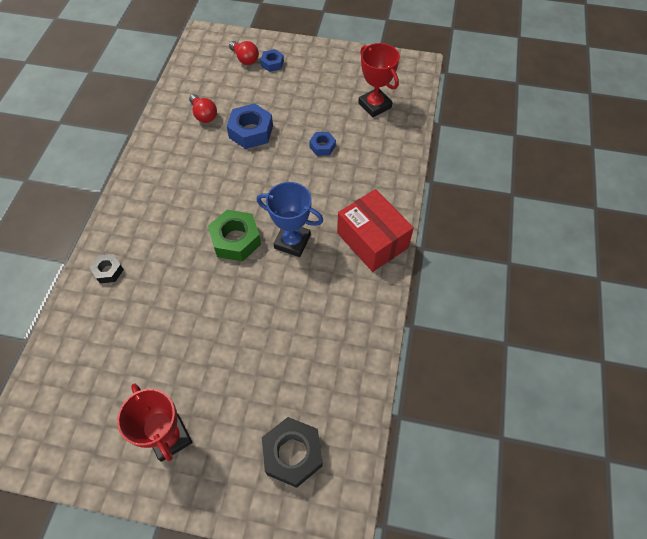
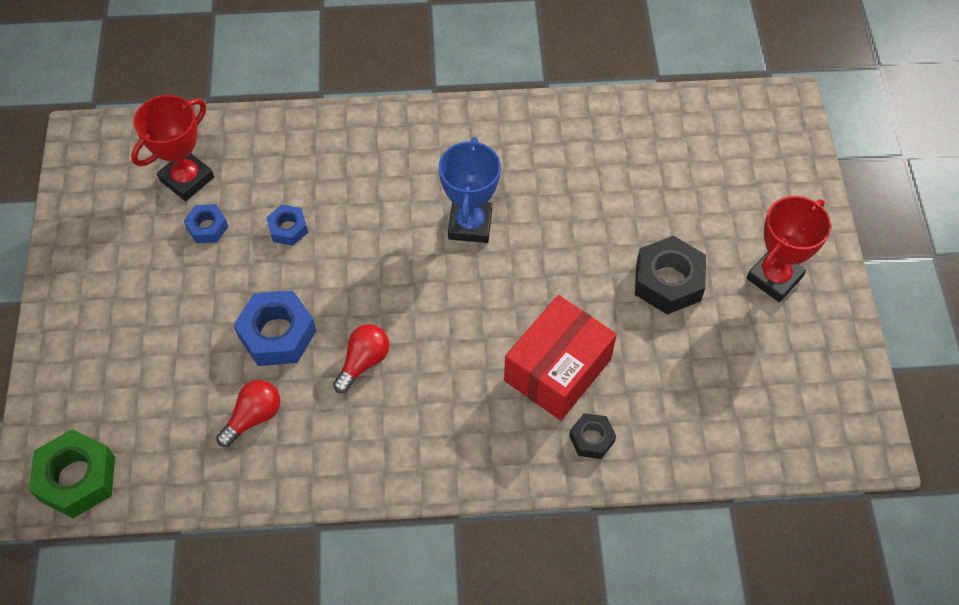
camera: 105 degrees left, 0 degrees up
green nut [208,210,261,261] -> green nut moved to [29,429,115,518]
red light bulb [229,41,259,65] -> red light bulb moved to [333,324,389,393]
blue nut [260,49,284,72] -> blue nut moved to [184,204,228,243]
black nut [262,417,323,488] -> black nut moved to [635,236,706,314]
red box [337,189,414,272] -> red box moved to [504,295,617,420]

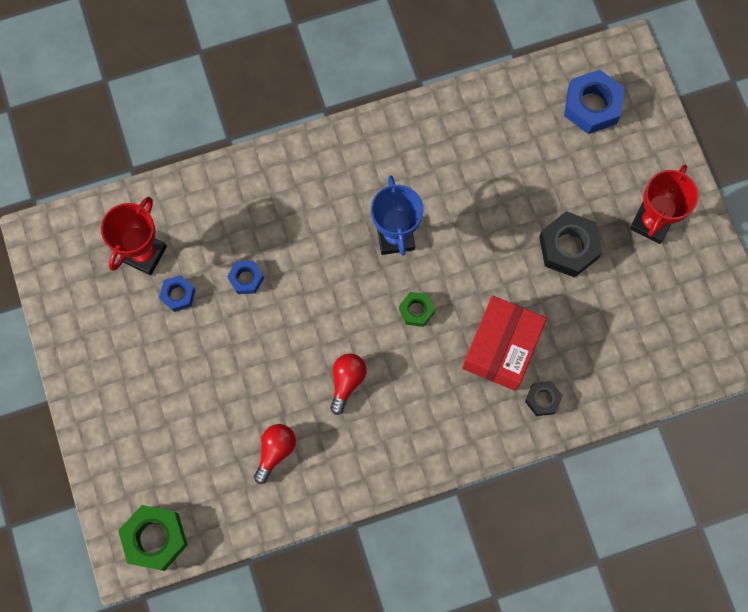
camera: 15 degrees left, 15 degrees up
blue nut [234,290,316,366] -> blue nut moved to [564,69,624,134]
none -> green nut [399,292,435,327]

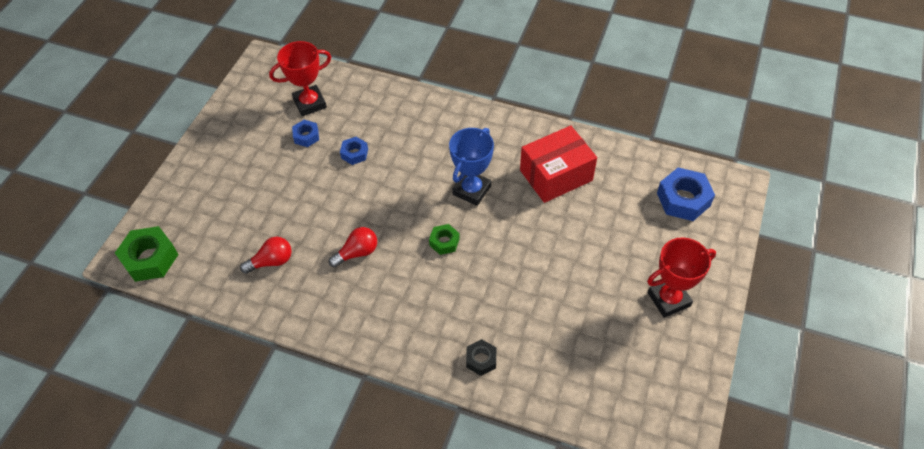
camera: 40 degrees right, 20 degrees down
red box [462,296,547,391] -> red box moved to [520,126,597,203]
black nut [539,211,602,278] -> none

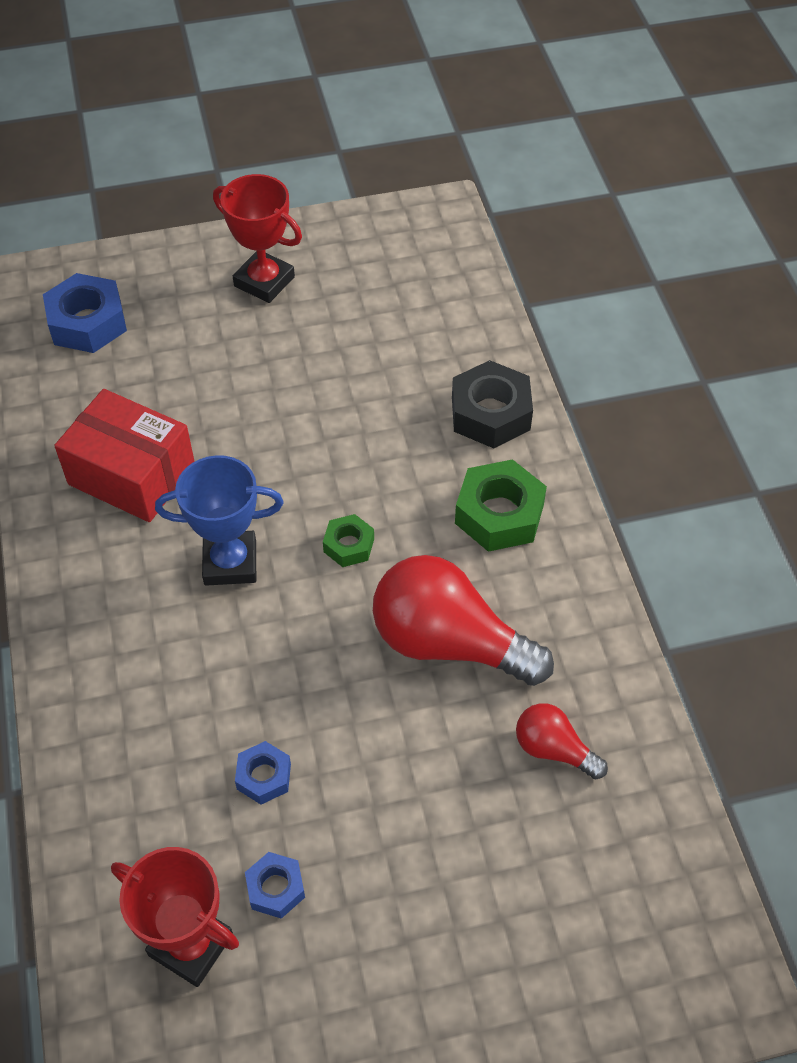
camera: 125 degrees left, 0 degrees up
green nut [115,226,179,282] -> green nut moved to [455,459,547,552]
red light bulb [329,227,377,267] -> red light bulb [373,555,554,686], size x1.98
black nut [466,339,496,376] -> black nut [452,360,533,448], size x1.78

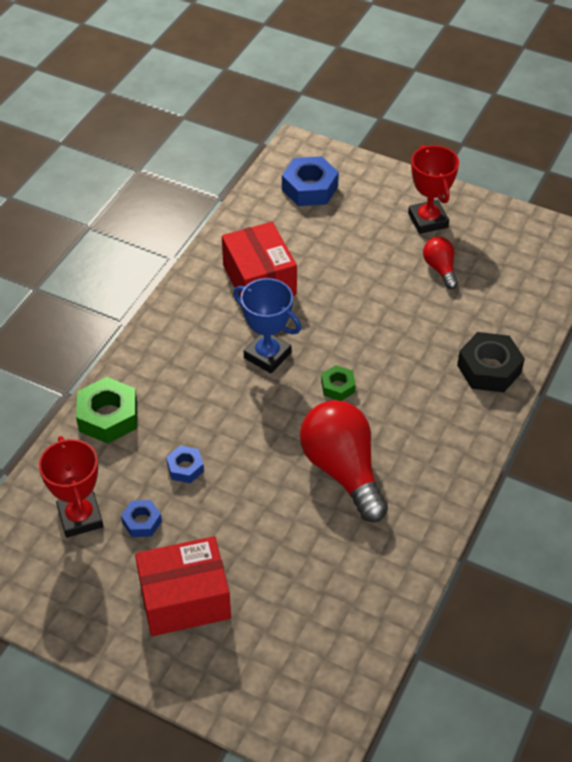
camera: 40 degrees right, 5 degrees down
green nut [455,459,547,552] -> green nut moved to [76,377,137,444]
red light bulb [516,703,608,779] -> red light bulb moved to [423,237,458,289]
none -> red box [135,536,231,636]

